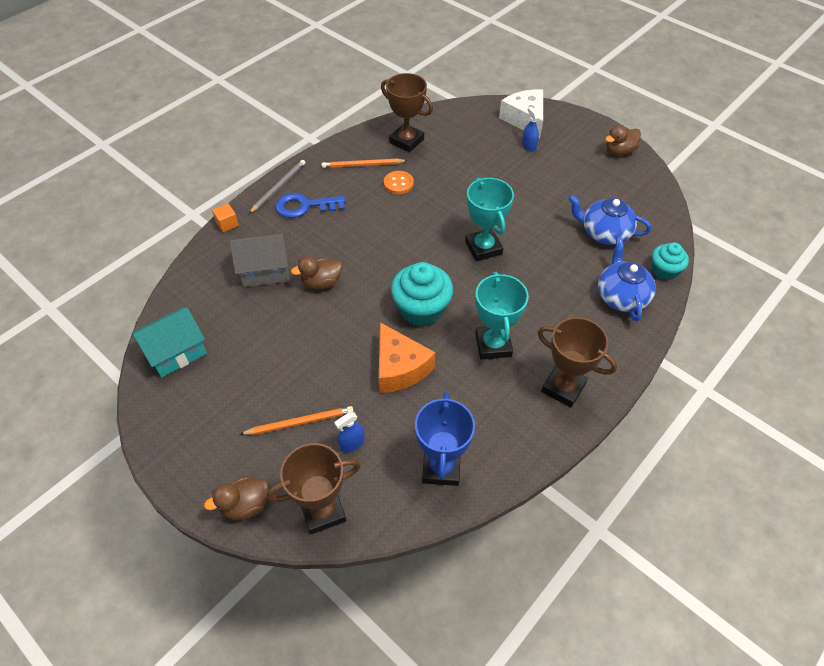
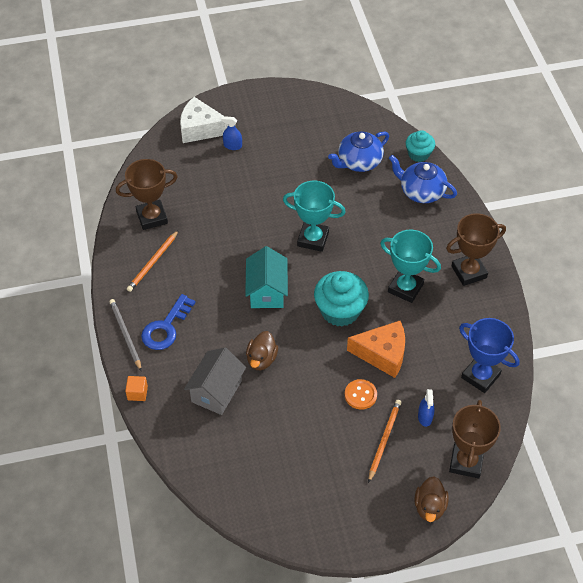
camera: 55 degrees left, 0 degrees up
turquoise house [132,307,207,378] -> turquoise house moved to [245,246,288,308]
orange button [384,171,414,194] -> orange button moved to [345,379,377,410]
brown duck [605,125,641,156] -> none

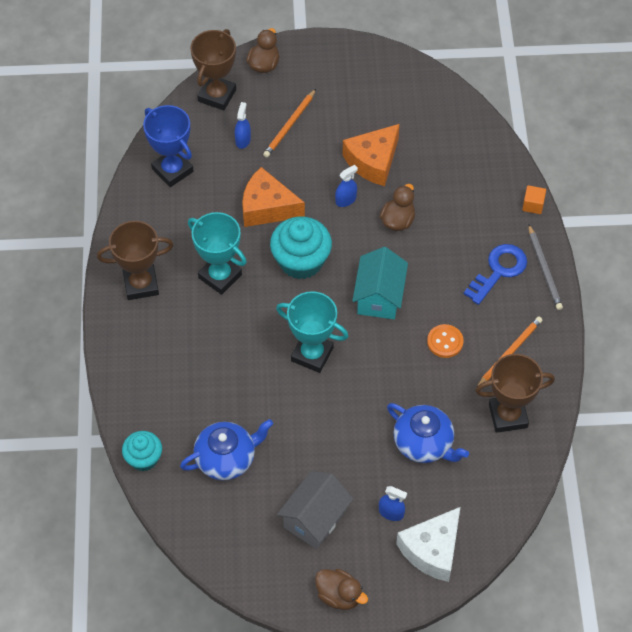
camera: 170 degrees left, 5 degrees up
white cheese [180,97,228,143] -> white cheese turned 105 degrees clockwise [396,507,460,582]
grey house [184,347,246,415] -> grey house moved to [277,471,353,549]
orange button [345,379,377,410] -> orange button moved to [427,324,464,358]
blue teapot [389,155,457,203] -> blue teapot moved to [387,403,469,463]
none -> brown duck [315,569,368,610]
none -> blue spray bottle [335,165,358,207]
none -> orange cheese [342,124,400,186]

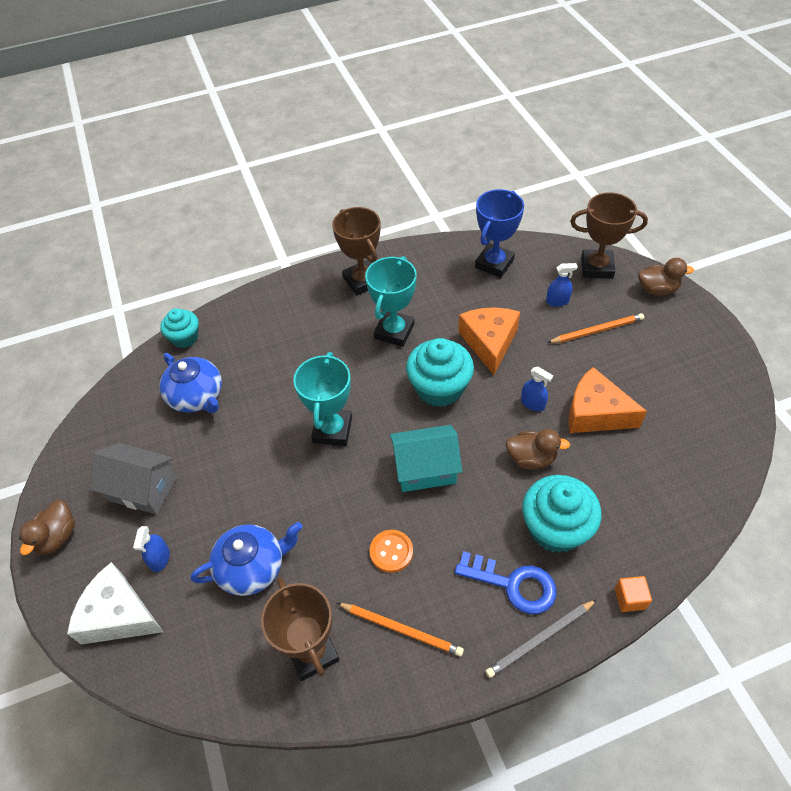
camera: 75 degrees right, 5 degrees down
orange pencil [263,89,316,158] -> orange pencil turned 150 degrees clockwise [547,313,644,343]
blue teapot [387,403,469,463] -> blue teapot turned 135 degrees counterclockwise [191,522,303,596]
none -> turquoise cupcake [522,475,601,553]

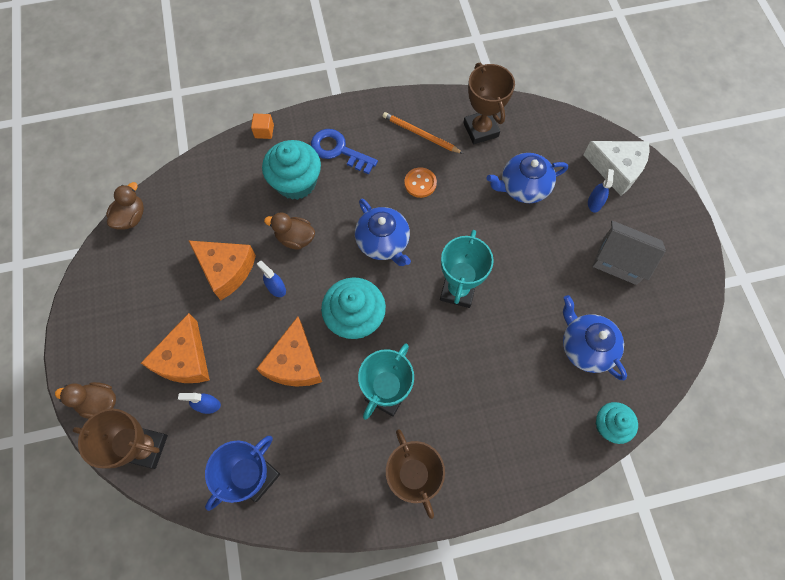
camera: 175 degrees left, 15 degrees up
brown duck [19,500,75,555] -> brown duck moved to [106,182,144,230]
turquoise house [390,425,462,492] -> blue teapot [355,199,411,266]
grey pencil [485,600,597,678] -> none
orange pencil [547,313,644,343] -> orange cheese [141,313,210,383]

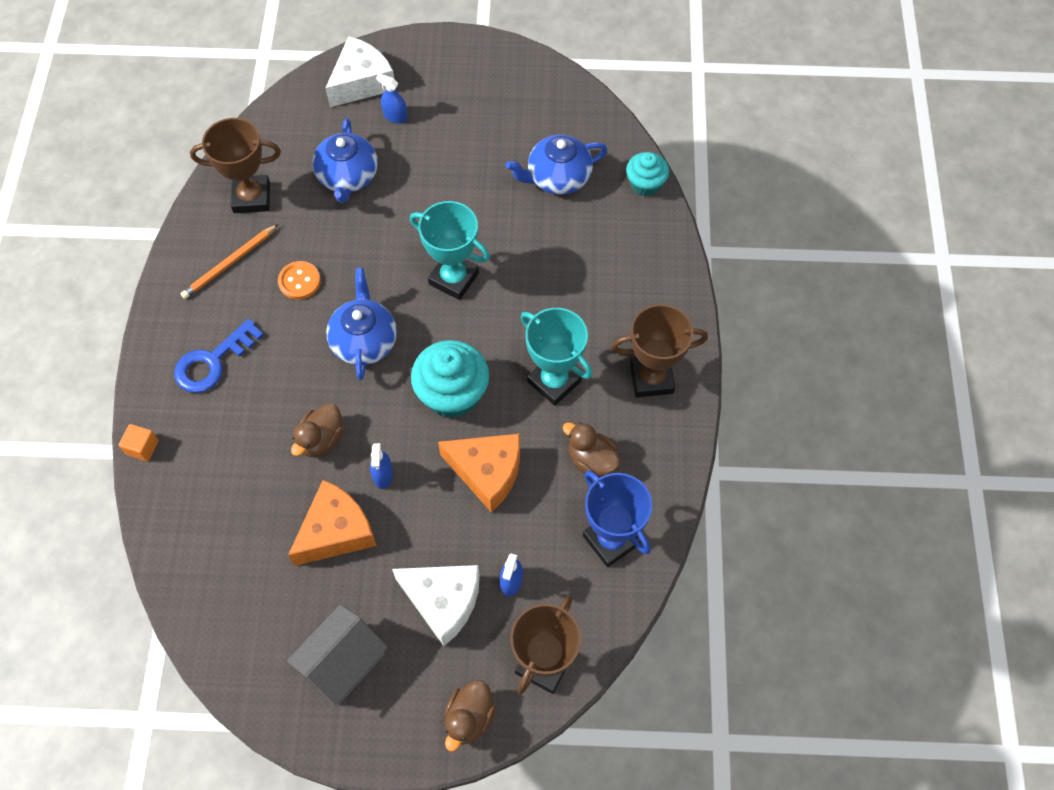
camera: 75 degrees left, 5 degrees down
brown duck [106,182,144,230] -> brown duck moved to [563,422,621,477]
orange cheese [141,313,210,383] -> white cheese [392,565,480,646]
blue spray bottle [257,261,286,297] -> blue spray bottle turned 60 degrees counterclockwise [370,443,393,489]
turquoise cupcake [262,140,321,200] -> none
blue teapot [355,199,411,266] -> blue teapot turned 75 degrees counterclockwise [326,268,397,380]
grey house [593,221,666,285] -> grey house moved to [287,605,388,705]

